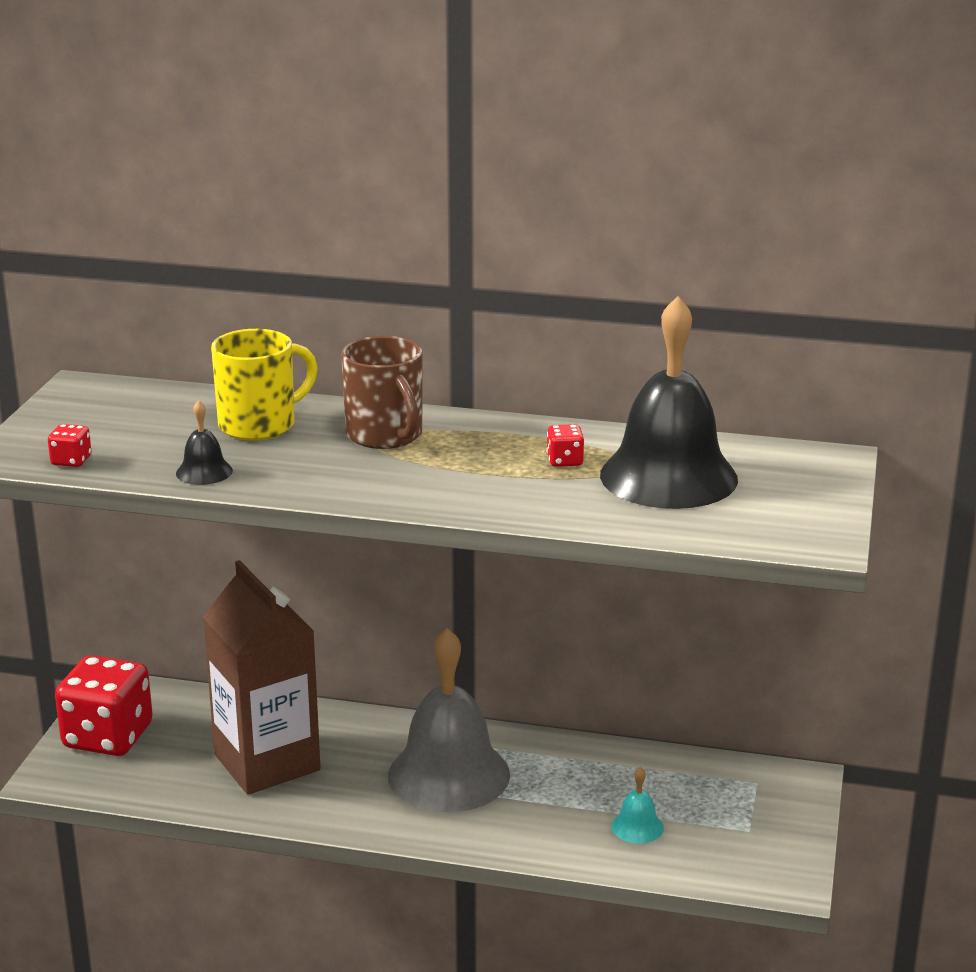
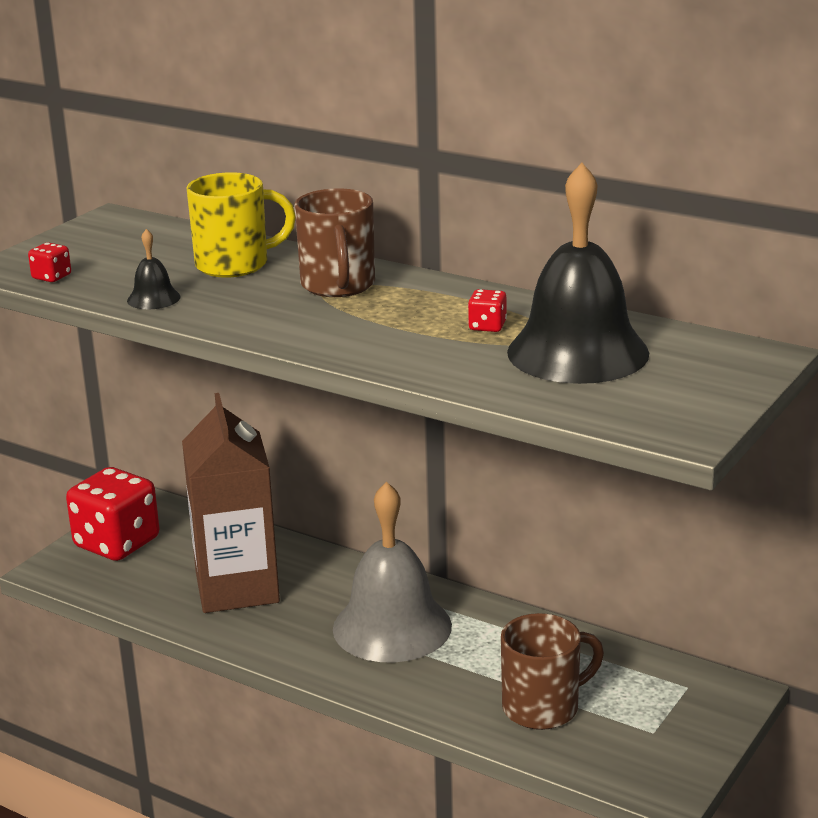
camera: 20 degrees right, 0 degrees up
turquoise bell [611,767,664,843] -> brown mug [501,613,604,730]

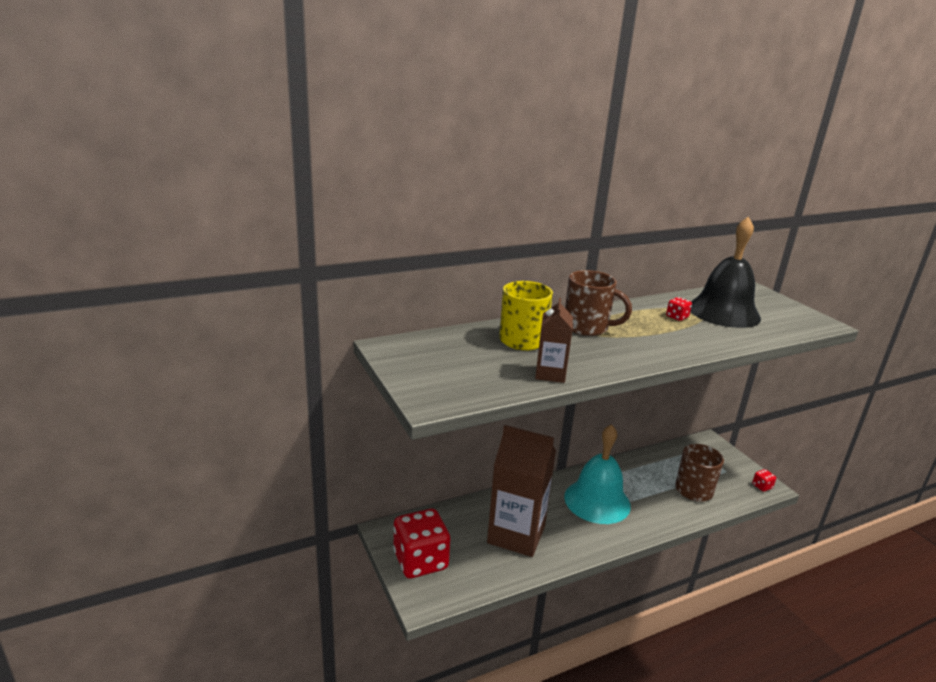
camera: 60 degrees left, 0 degrees up
red dice [28,242,71,282] -> red dice moved to [752,469,776,492]
black bell [127,229,181,309] -> brown carton [535,298,573,383]
grey bell [333,482,452,662] -> turquoise bell [564,424,631,524]

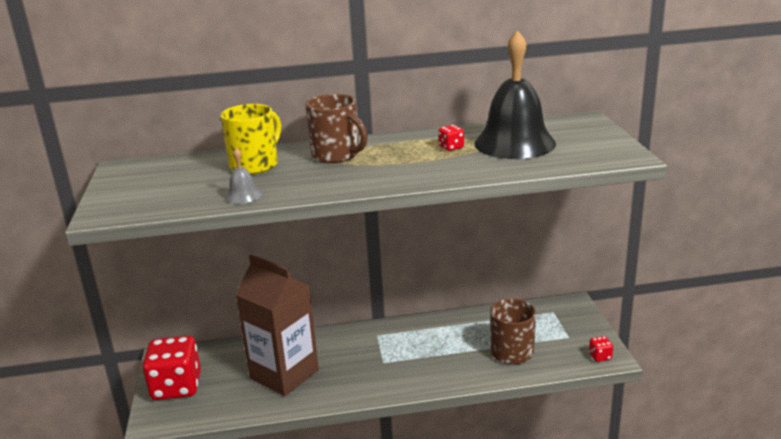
camera: 20 degrees right, 0 degrees up
brown carton [535,298,573,383] -> grey bell [225,148,262,204]
turquoise bell [564,424,631,524] -> none

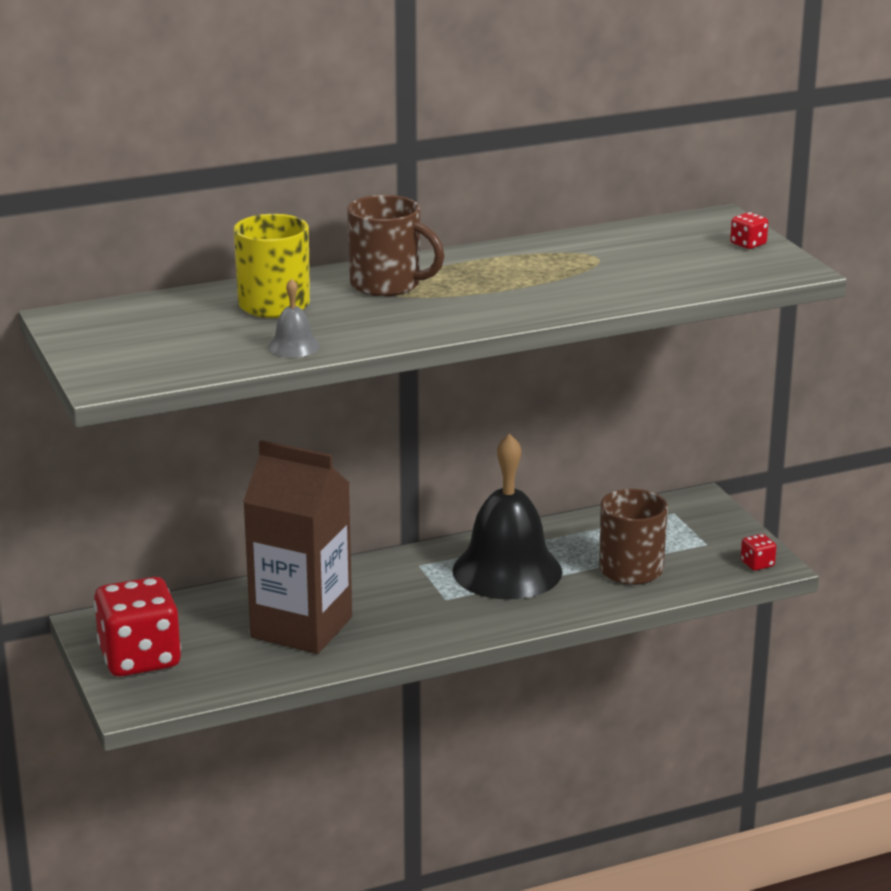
camera: 15 degrees left, 0 degrees up
red dice [438,125,464,151] -> red dice moved to [730,212,768,249]
black bell [474,30,556,159] -> black bell moved to [452,433,562,600]

